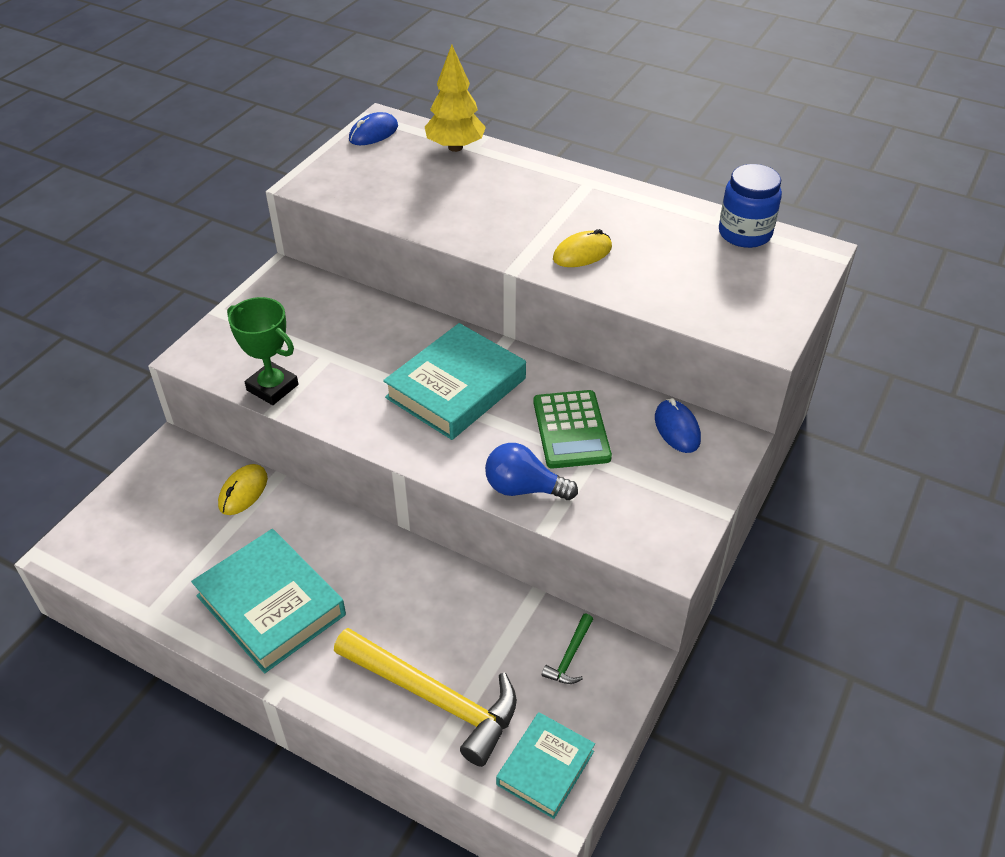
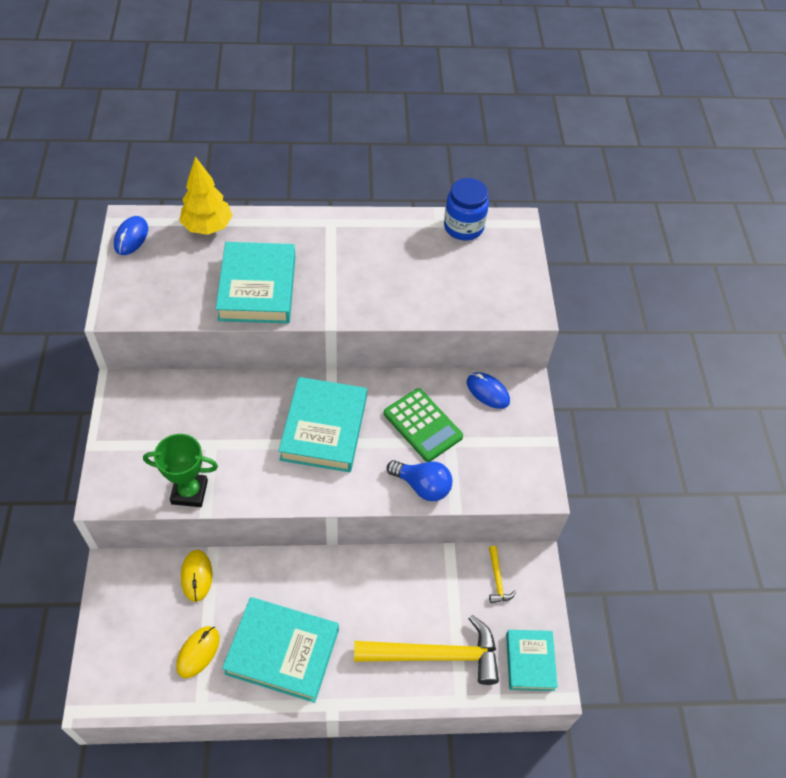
camera: 35 degrees left, 10 degrees up
blue light bulb [485,443,578,500] -> blue light bulb turned 135 degrees counterclockwise [387,460,453,501]
green hammer [542,614,593,684] -> yellow hammer [489,546,516,603]
yellow mouse [553,229,612,267] -> yellow mouse moved to [176,626,220,678]
none -> turquoise book [216,242,295,323]

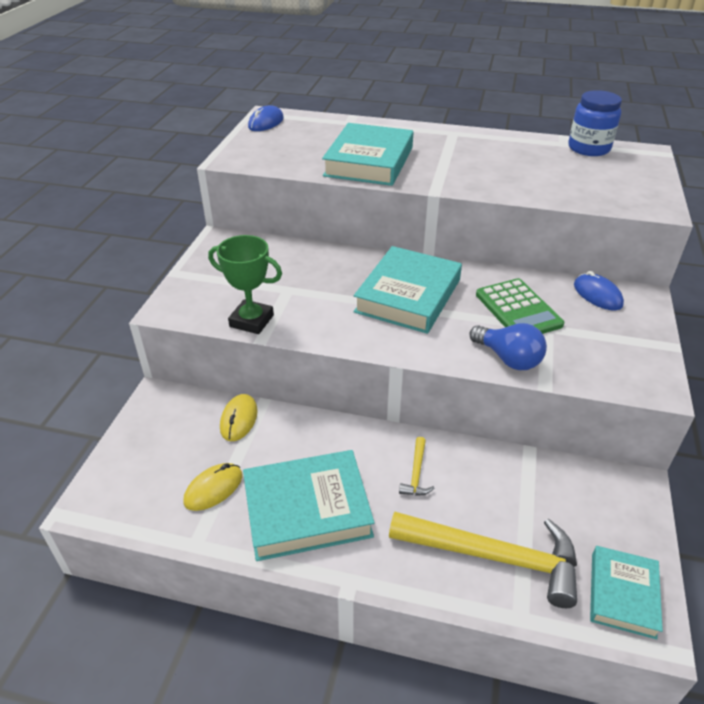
camera: 20 degrees right, 15 degrees down
yellow tree [180,157,233,235] -> none
turquoise book [222,597,339,703] -> turquoise book turned 45 degrees counterclockwise [243,450,375,561]
yellow hammer [489,546,516,603] -> yellow hammer moved to [399,437,434,495]

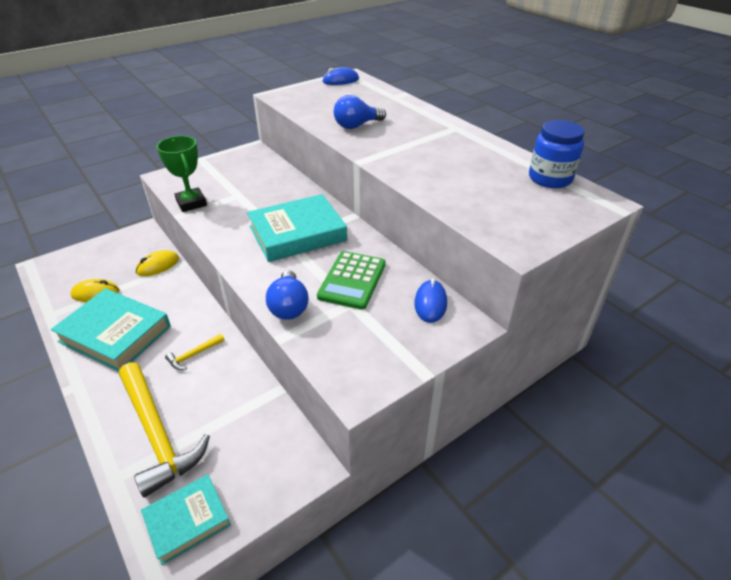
camera: 40 degrees right, 0 degrees up
turquoise book [322,123,414,186] -> blue light bulb [334,95,386,129]

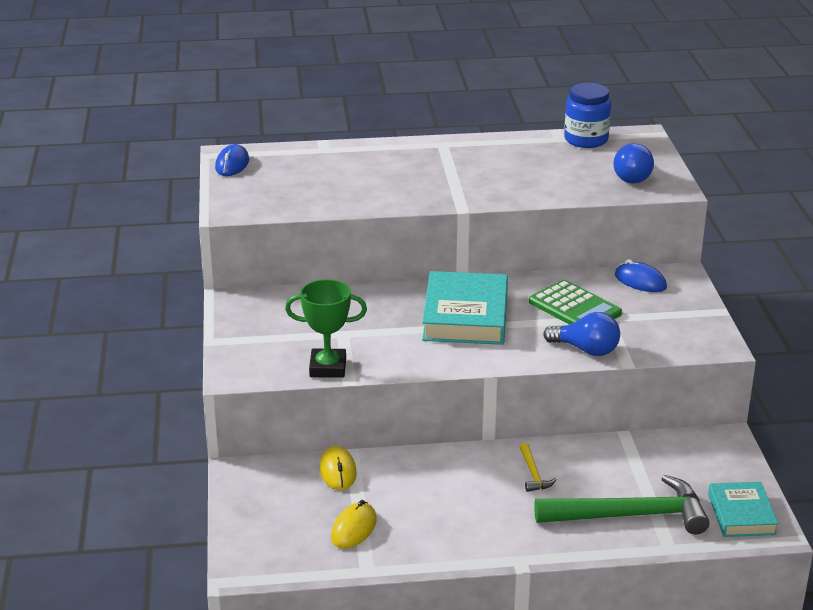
camera: 60 degrees left, 10 degrees down
turquoise book [51,288,171,372] -> none
yellow hammer [119,362,210,497] -> green hammer [534,475,709,534]
blue light bulb [334,95,386,129] -> blue light bulb moved to [613,143,654,184]

